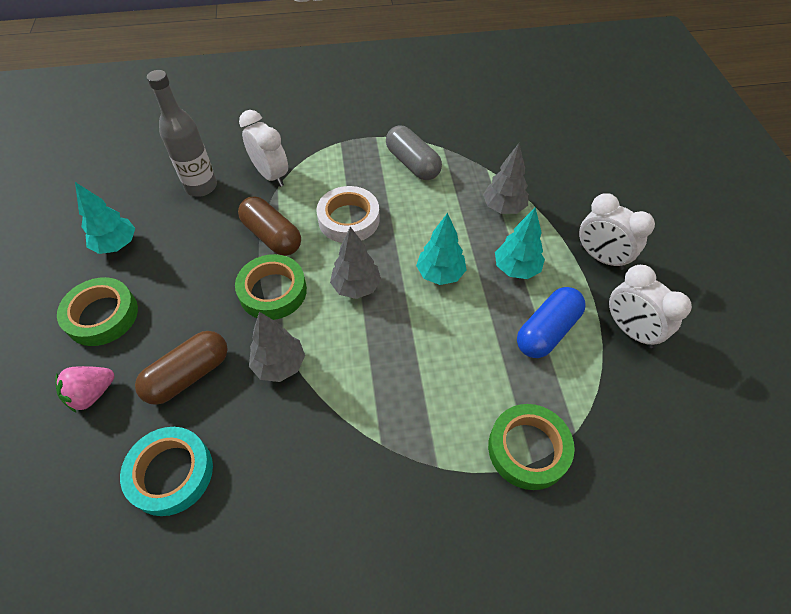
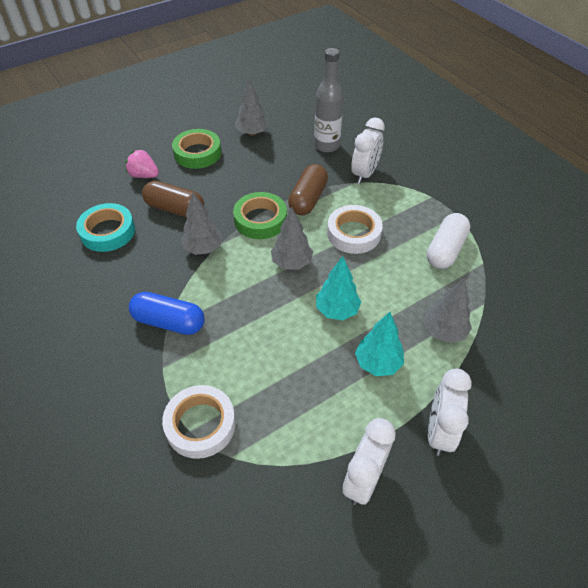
camera: 65 degrees right, 5 degrees down
turquoise tree [75,182,135,254] -> grey tree [235,76,269,136]
grey capsule [386,125,442,180] -> white capsule [427,213,470,269]
green tape [488,404,575,490] -> white tape [162,385,236,459]
blue capsule [517,287,586,358] -> blue capsule moved to [129,292,205,335]

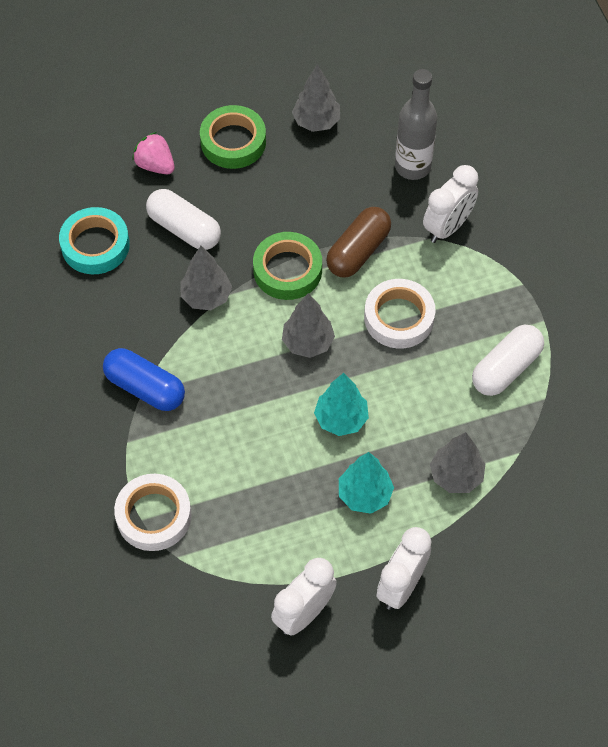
camera: 15 degrees right, 10 degrees up
brown capsule [142,181,204,218] -> white capsule [146,189,221,250]

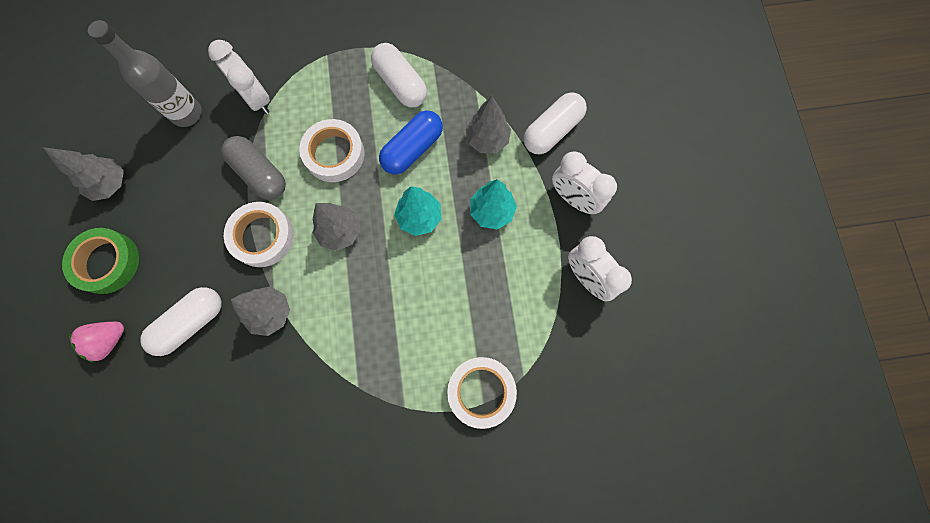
camera: 80 degrees left, 15 degrees up
turquoise tape [59,207,130,274] -> none
blue capsule [103,348,185,411] -> blue capsule moved to [379,110,443,175]
green tape [253,232,322,300] -> white tape [224,202,294,267]
brown capsule [326,207,391,277] -> grey capsule [221,136,286,200]
none -> white capsule [524,92,587,155]

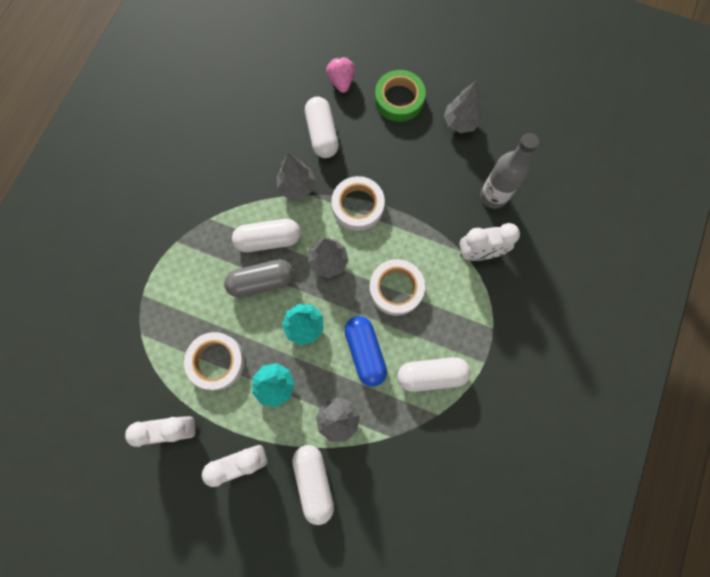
camera: 120 degrees right, 0 degrees up
grey capsule [221,136,286,200] -> grey capsule moved to [224,259,294,297]
white tape [447,357,517,429] -> white tape moved to [184,332,245,390]
none -> white capsule [232,219,301,252]

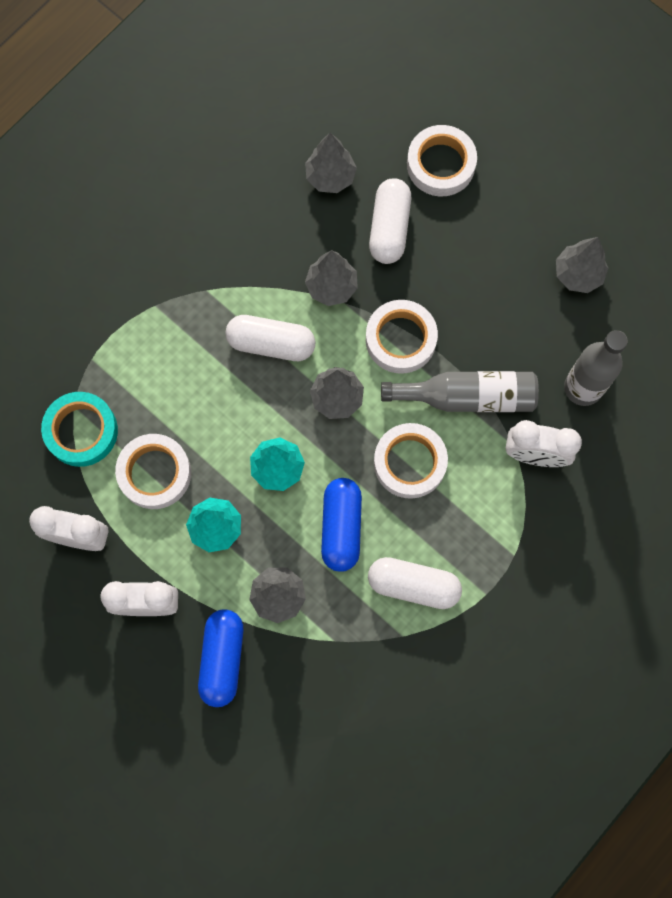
camera: 20 degrees right, 0 degrees up
grey capsule [224,259,294,297] -> none
white capsule [292,445,334,525] -> blue capsule [198,610,244,707]
pink strawberry [326,57,355,93] -> white tape [407,125,477,196]
green tape [375,70,426,122] -> none
none -> turquoise tape [41,392,118,467]
none -> grey tree [305,133,357,193]
none -> grey bottle [381,371,539,412]

